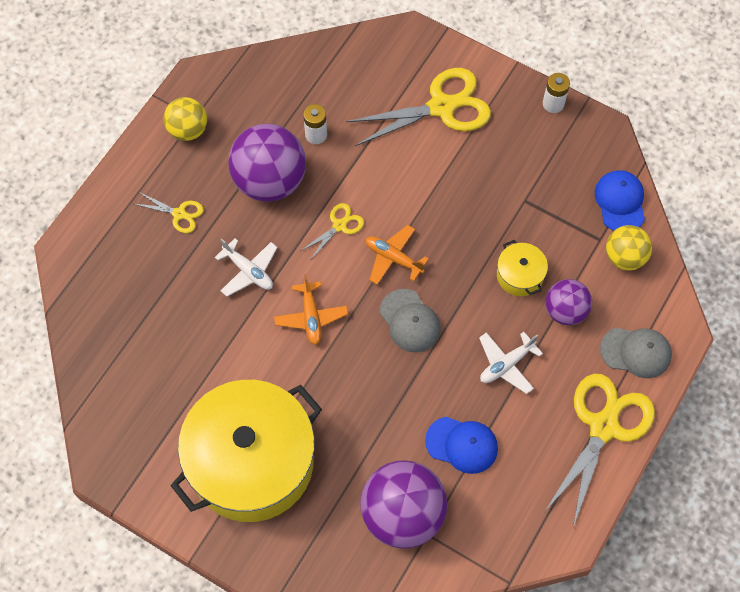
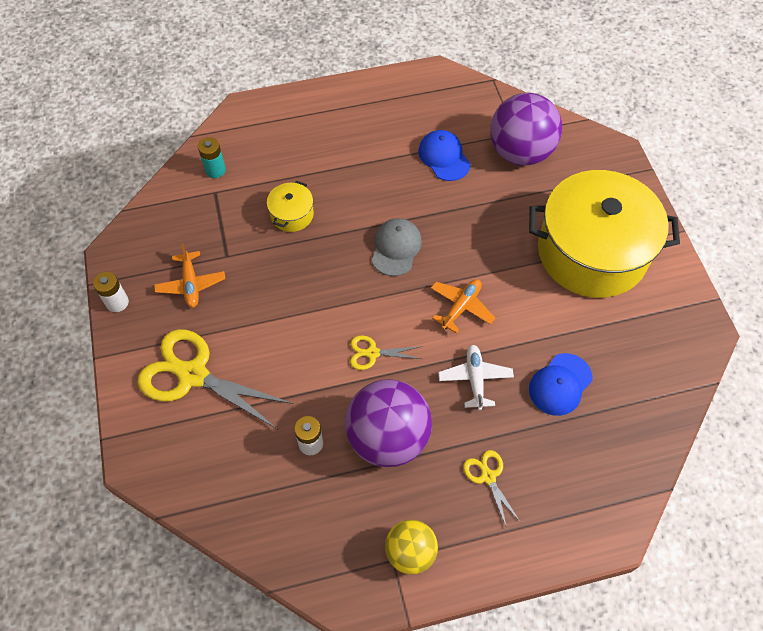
camera: 135 degrees left, 5 degrees down
orange plane [366,225,429,285] -> orange plane moved to [154,243,225,308]
white plane [479,332,543,394] -> none
purple ball [545,279,592,325] -> none
yellow scissors [545,374,655,527] -> none
blue cap [595,170,645,231] -> blue cap moved to [529,353,593,416]
grey cap [600,328,672,378] -> none
yellow ball [606,225,652,271] -> turquoise battery [198,137,226,178]

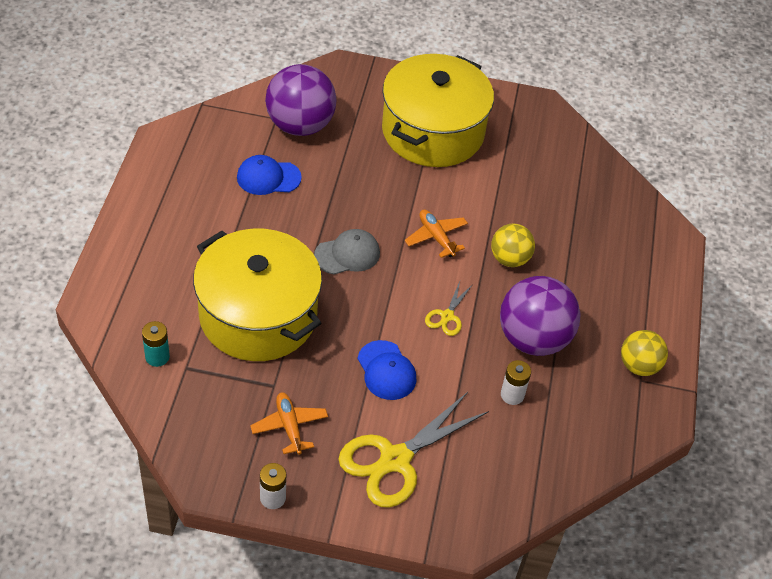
camera: 70 degrees left, 10 degrees down
orange plane [154,243,225,308] -> orange plane turned 120 degrees counterclockwise [250,392,328,455]
yellow pot [267,181,314,232] -> yellow pot [193,229,322,361], size x2.47
grey cap [372,218,422,276] -> grey cap turned 120 degrees clockwise [314,229,380,274]
white plane [438,345,514,411] -> yellow ball [491,224,535,267]
yellow scissors [463,450,521,528] -> none
blue cap [529,353,593,416] -> blue cap moved to [358,340,416,400]

